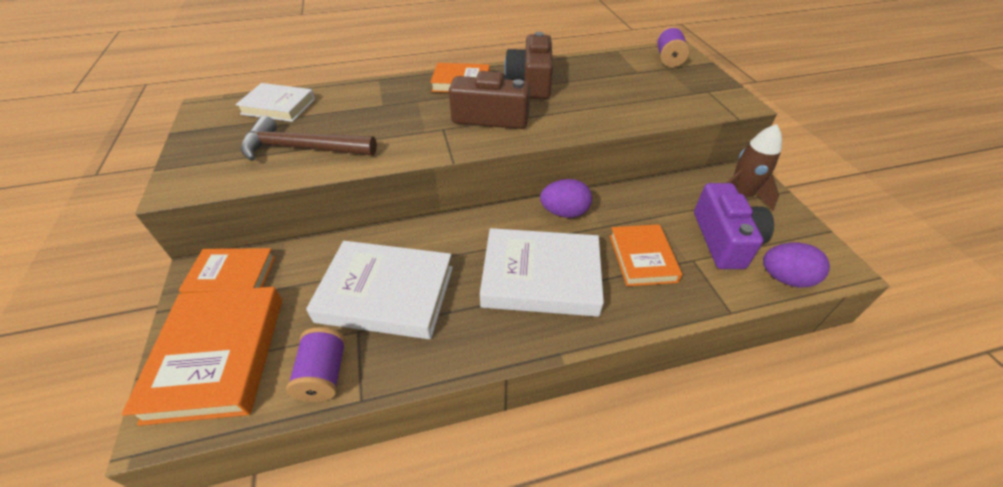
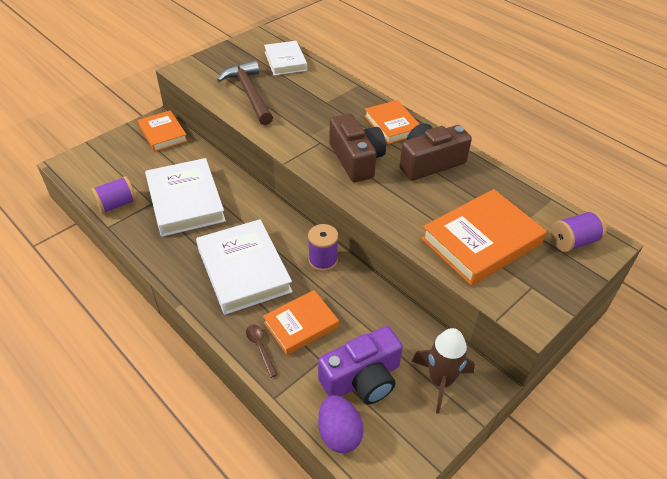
camera: 60 degrees right, 0 degrees up
orange book [122,287,282,426] -> orange book moved to [421,189,547,286]
purple egg [540,179,592,218] -> purple spool [308,224,338,271]
none -> brown spoon [246,324,278,378]

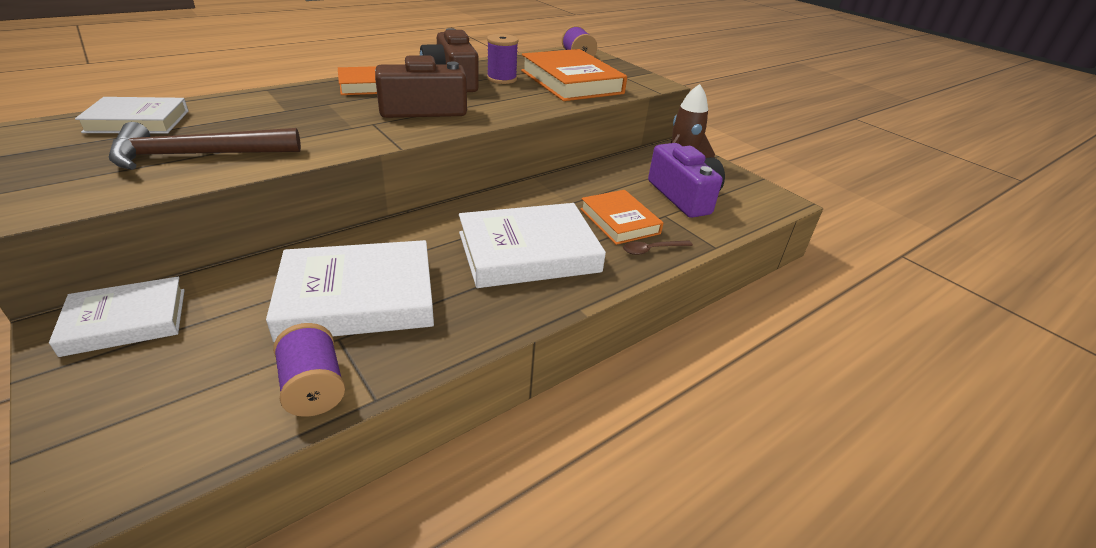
camera: 85 degrees left, 10 degrees down
orange book [138,110,188,152] -> white book [49,277,185,357]
purple spool [308,224,338,271] -> purple spool moved to [487,34,518,84]
purple egg [318,395,364,453] -> none

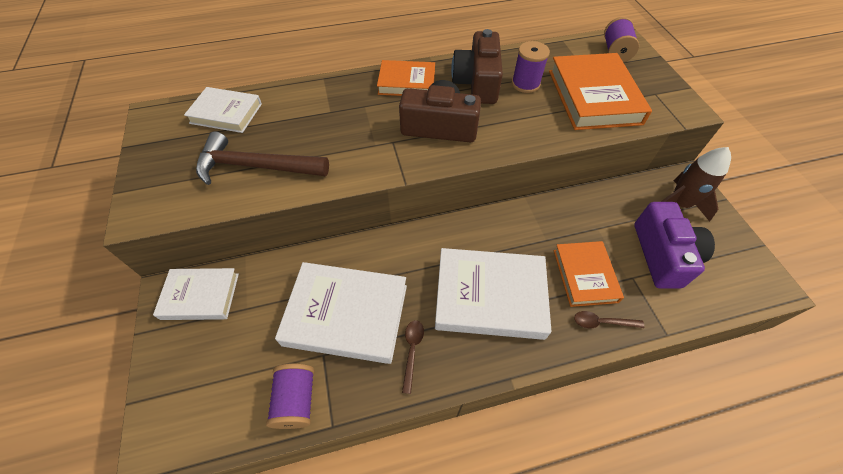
camera: 25 degrees right, 20 degrees up
none -> brown spoon [402,320,424,394]

